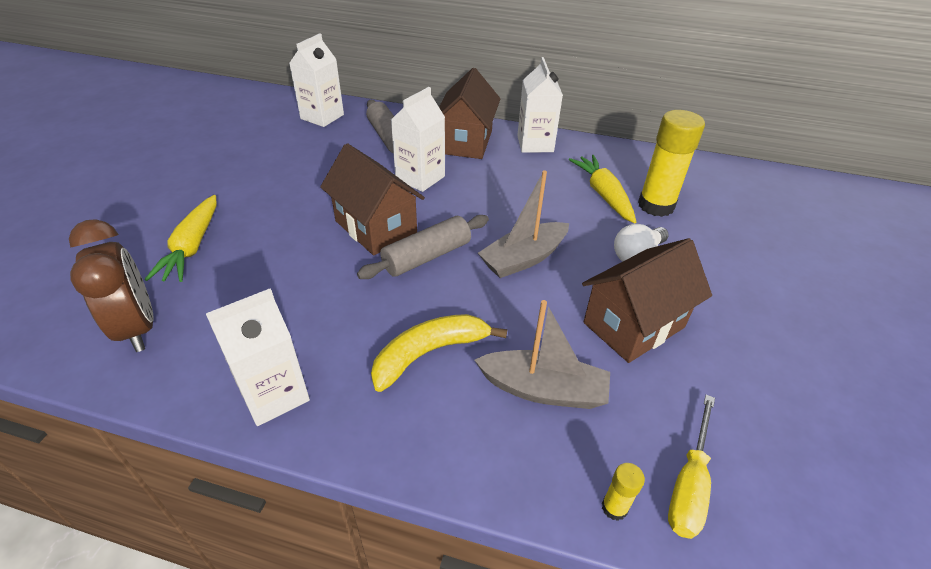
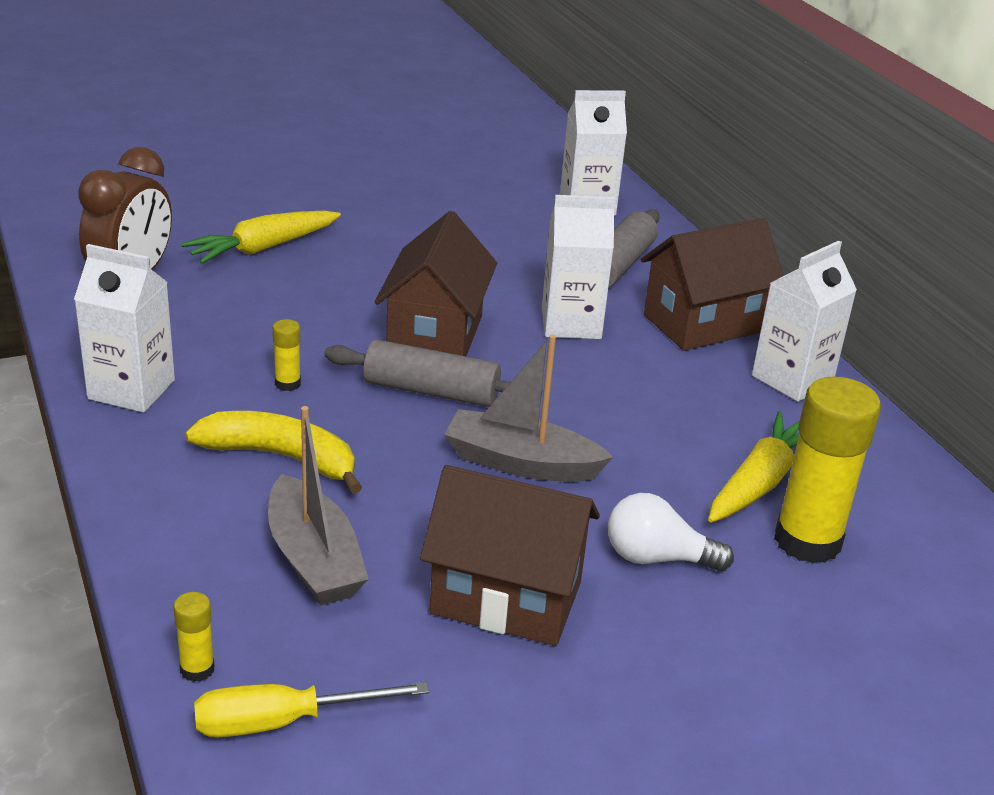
camera: 50 degrees right, 10 degrees down
none -> yellow glue stick [273,319,301,391]

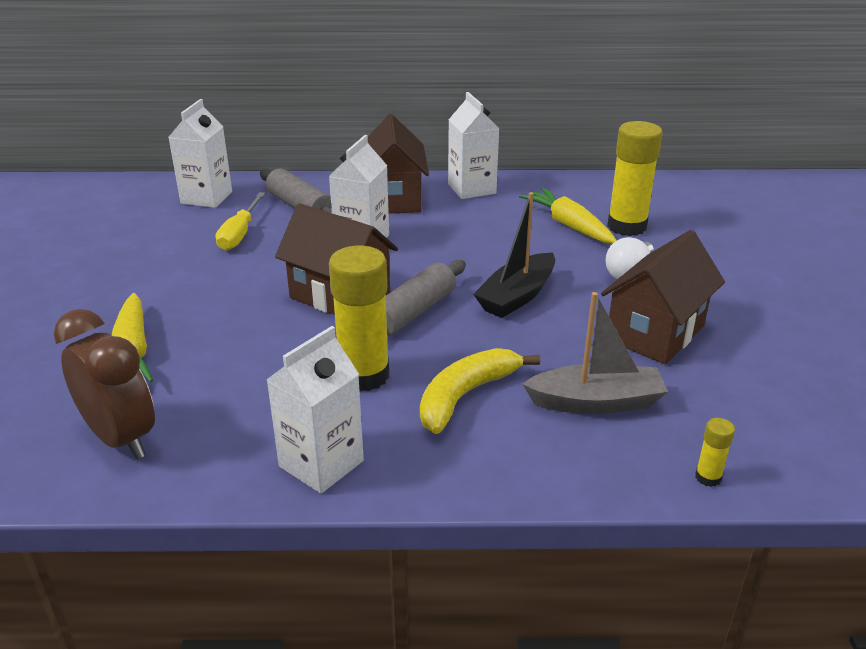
camera: 65 degrees left, 0 degrees up
yellow screwdriver [194,682,429,738] -> yellow screwdriver moved to [216,192,265,251]
yellow glue stick [273,319,301,391] -> yellow glue stick [329,246,389,391], size x2.31
grey boat [444,335,613,482] -> black boat [473,192,555,318]

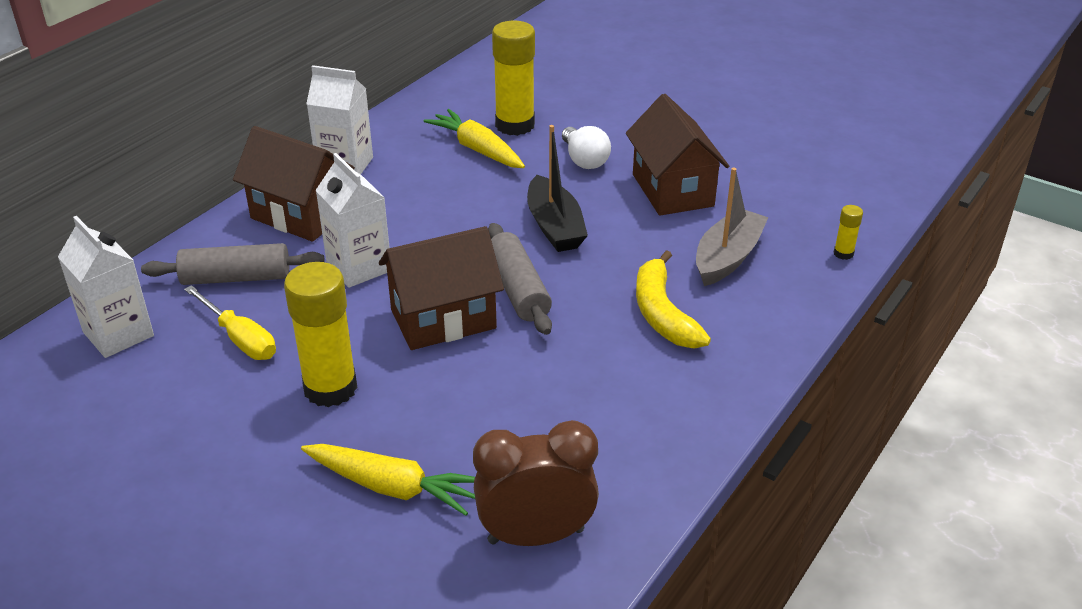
camera: 55 degrees left, 5 degrees up
white carton [267,326,364,494] -> none
yellow glue stick [329,246,389,391] -> yellow glue stick moved to [284,262,357,407]
yellow carrot [519,188,617,243] -> yellow carrot turned 45 degrees clockwise [423,109,525,168]

